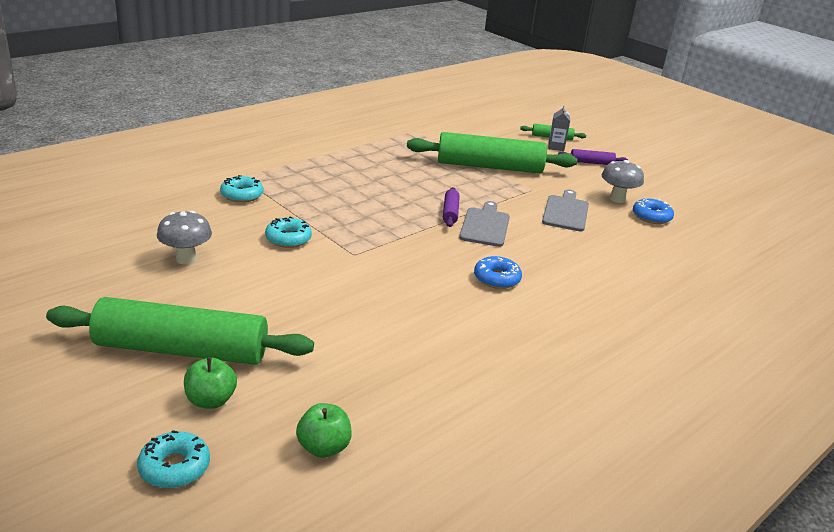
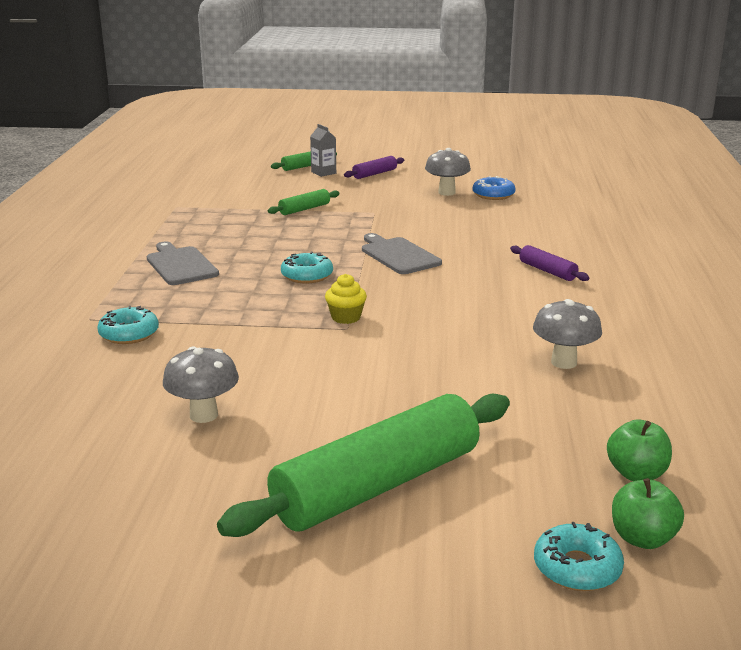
camera: 40 degrees left, 5 degrees down
green apple [184,357,237,409] -> green apple moved to [612,478,684,549]
turquoise donut [265,217,312,248] -> turquoise donut moved to [281,251,333,284]
green rolling pin [407,132,577,173] -> green rolling pin [268,189,340,215], size x0.43
purple rolling pin [443,187,460,227] -> purple rolling pin moved to [510,245,589,281]
blue donut [474,256,522,289] -> none
grey cutting board [542,190,589,232] -> grey cutting board moved to [147,242,219,285]
none -> yellow cupcake [325,274,367,324]
none -> grey mushroom [533,299,602,369]

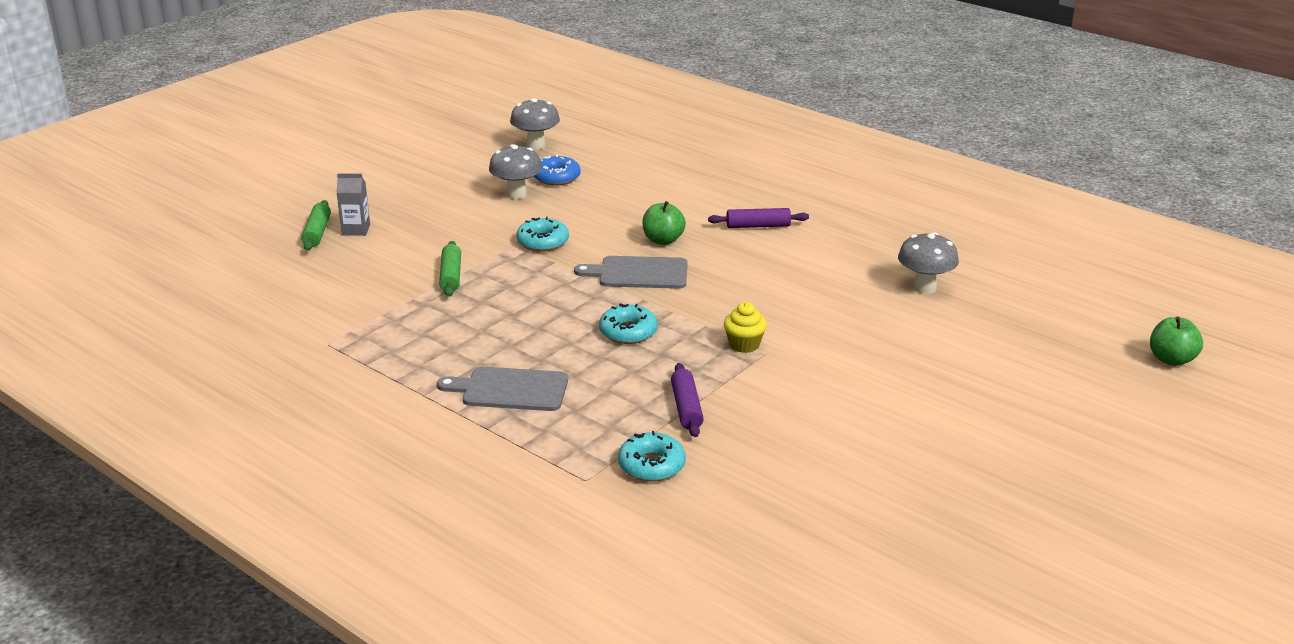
camera: 55 degrees left, 5 degrees up
grey mushroom [163,346,239,423] -> grey mushroom moved to [510,98,560,150]
green rolling pin [217,393,510,537] -> none
purple rolling pin [344,156,404,179] -> purple rolling pin moved to [671,363,704,437]
turquoise donut [534,522,624,591] -> turquoise donut moved to [516,217,569,252]
green apple [607,419,672,481] -> green apple moved to [642,201,686,245]

